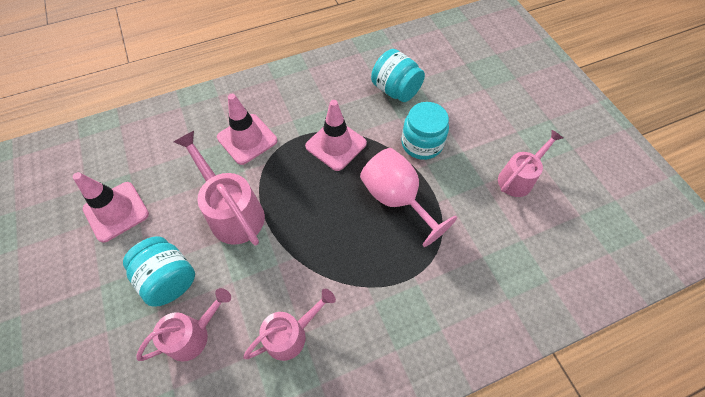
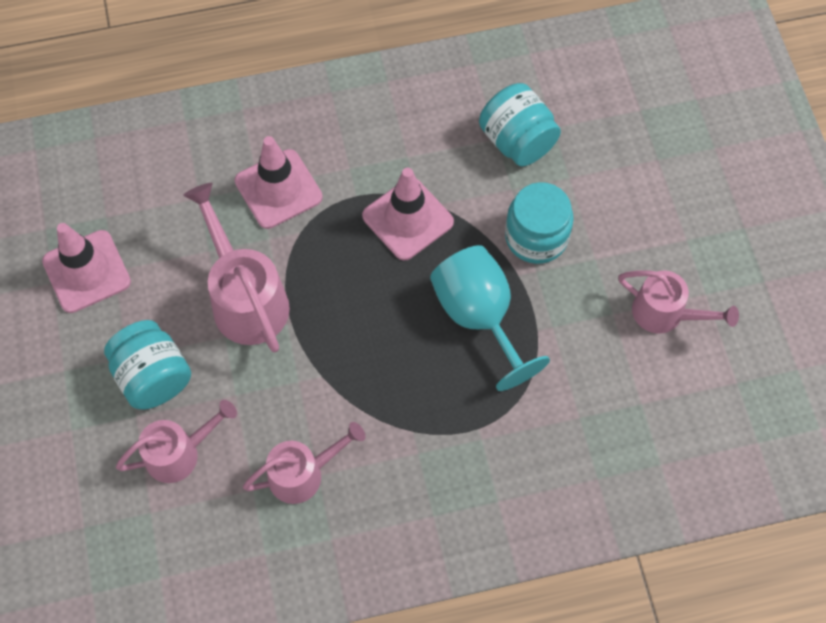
camera: 10 degrees right, 5 degrees up
pink goblet [360,148,457,247] -> turquoise goblet [430,245,550,391]
pink watering can [498,130,563,197] -> pink watering can turned 60 degrees clockwise [618,270,739,334]

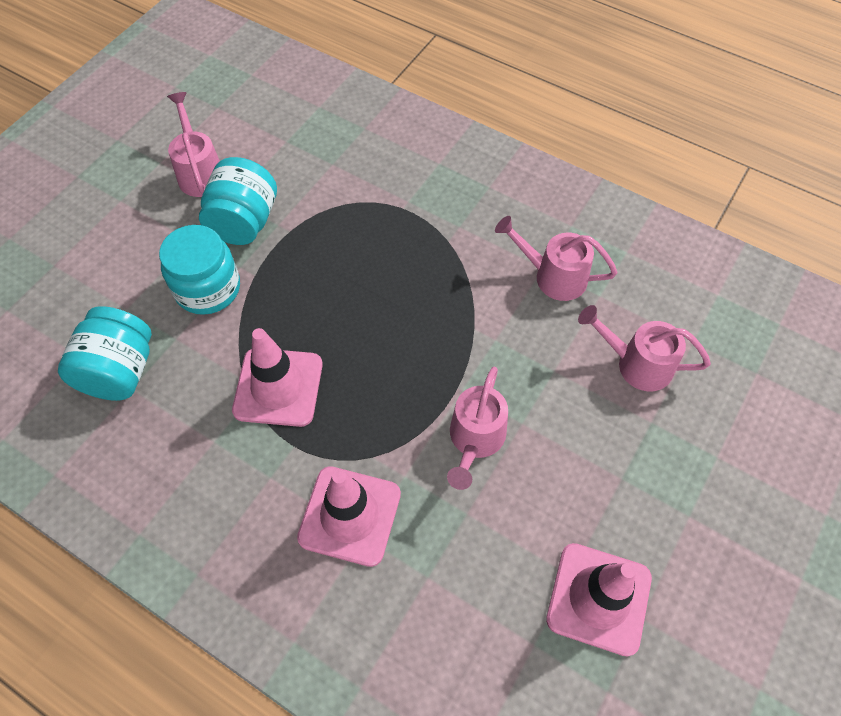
camera: 135 degrees left, 5 degrees down
turquoise jar [104,320,191,410] -> turquoise jar moved to [199,157,277,245]
pink watering can [183,183,290,352] -> pink watering can [447,367,508,490], size x0.66
turquoise goblet [430,245,550,391] -> none

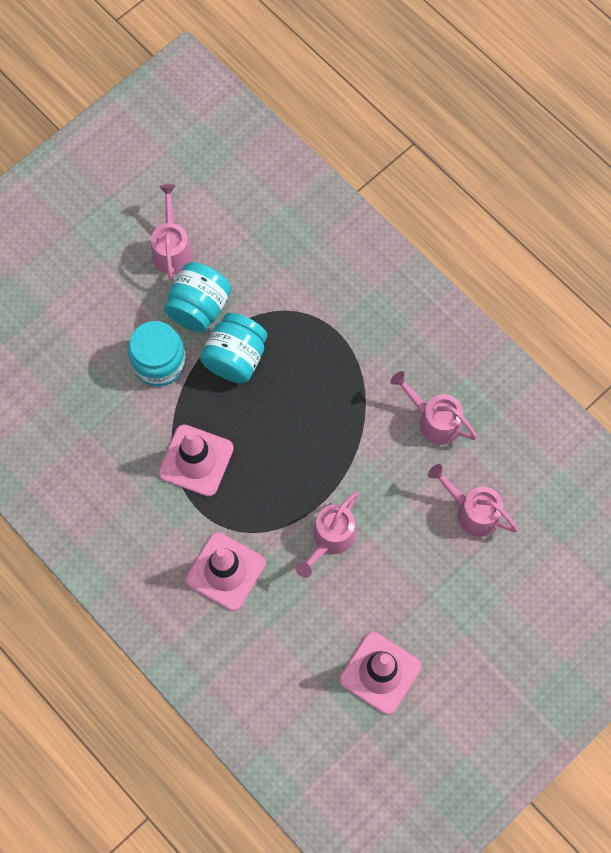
camera: 15 degrees right, 10 degrees up
turquoise jar [58,306,152,401] -> turquoise jar moved to [200,313,267,383]

